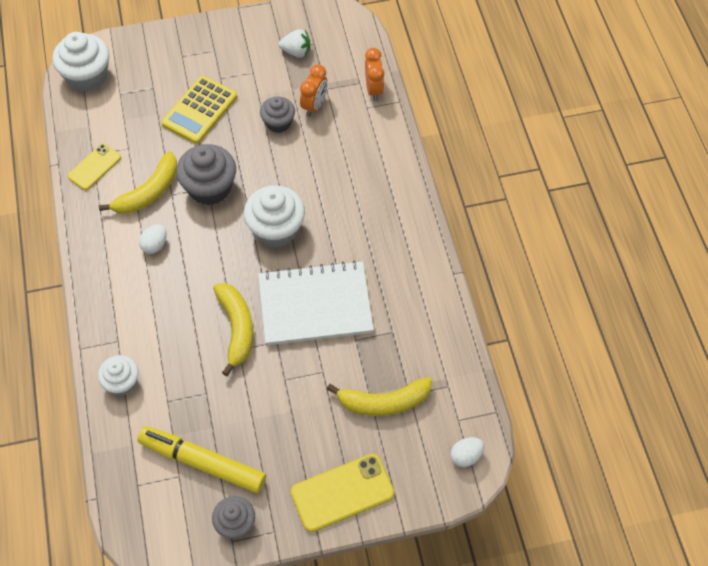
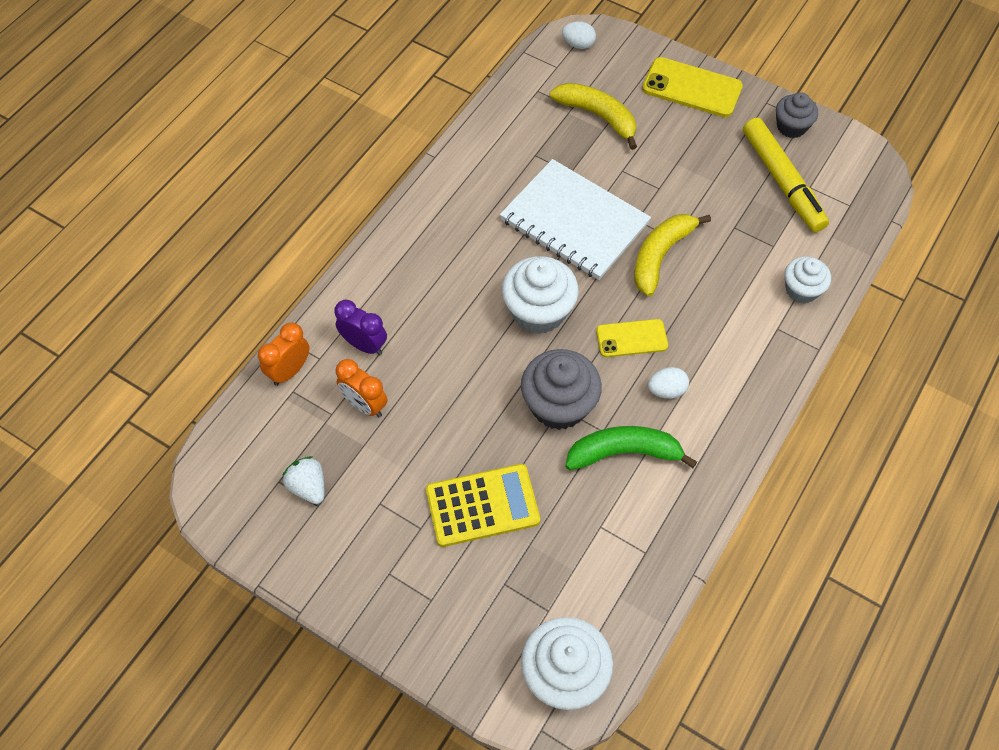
camera: 135 degrees left, 0 degrees up
yellow phone [68,144,121,190] -> yellow phone moved to [596,319,668,357]
yellow banana [99,151,177,214] -> green banana [565,426,697,470]
grey cupcake [260,96,295,133] -> none
orange clock [300,64,328,117] -> orange clock turned 120 degrees counterclockwise [336,359,387,417]
none -> purple clock [334,300,387,355]

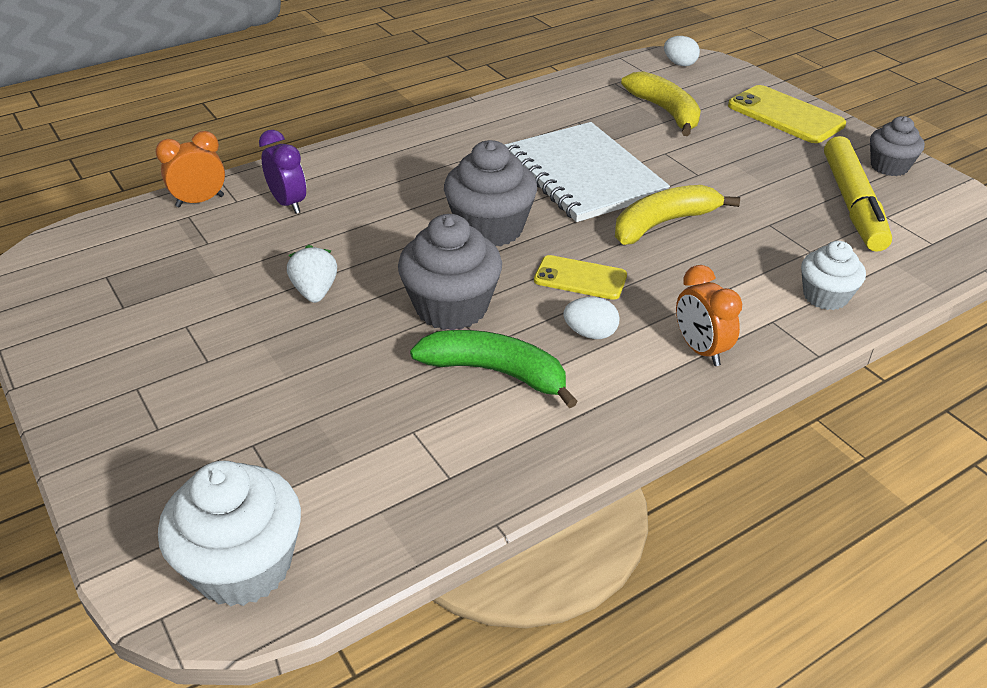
camera: 25 degrees right, 20 degrees down
white strawberry [282,456,325,504] -> white strawberry moved to [287,245,337,303]
orange clock [336,359,387,417] -> orange clock moved to [676,265,742,366]
yellow calculator [426,464,540,547] -> none
white cupcake [502,256,579,334] -> grey cupcake [444,140,537,246]

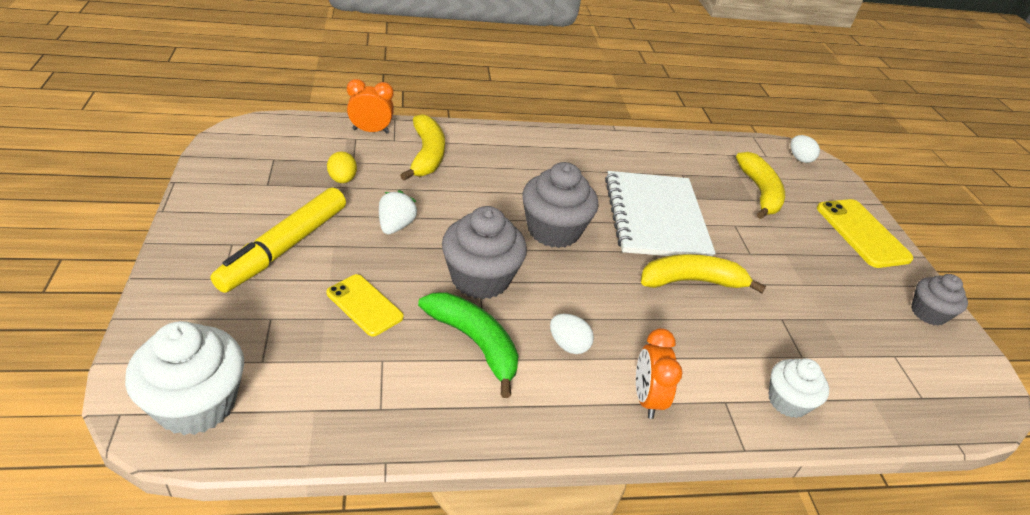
camera: 20 degrees right, 0 degrees up
purple clock [259,130,306,214] -> yellow banana [400,114,445,181]
yellow phone [534,255,627,300] -> yellow phone moved to [326,274,404,337]
yellow marker [824,136,892,252] -> yellow marker moved to [211,188,346,293]
none -> yellow egg [327,152,357,183]

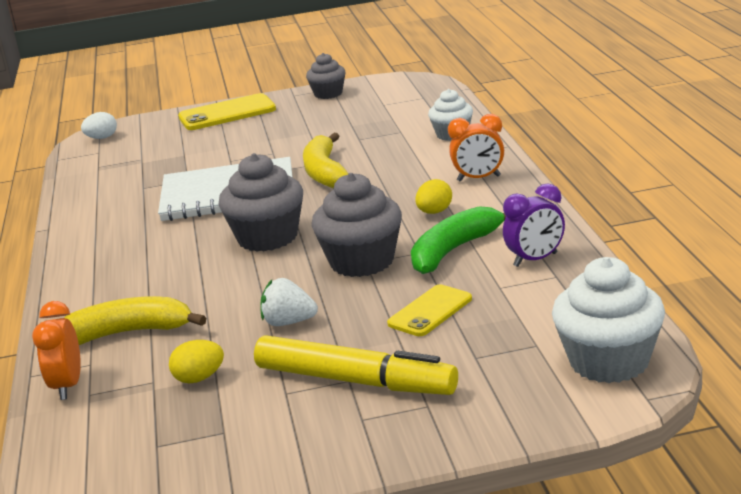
camera: 85 degrees left, 15 degrees down
white egg [550,314,594,354] -> yellow egg [415,179,452,214]
yellow banana [736,152,785,219] -> none
none -> purple clock [503,183,565,267]

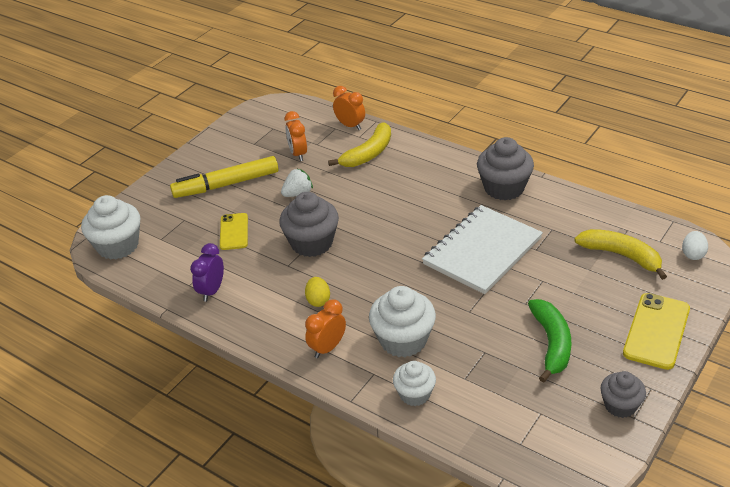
camera: 135 degrees right, 15 degrees up
yellow egg [169,340,224,383] -> orange clock [284,111,307,161]
grey cupcake [219,153,303,252] -> grey cupcake moved to [477,137,534,201]
yellow banana [303,133,348,188] -> yellow banana moved to [574,229,667,280]
green banana [411,206,506,274] -> green banana moved to [528,299,571,383]
none -> white cupcake [369,286,436,358]

